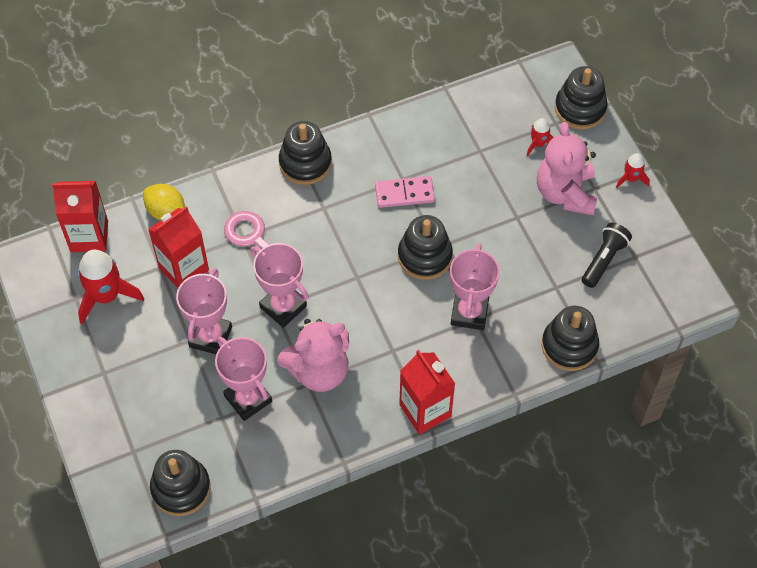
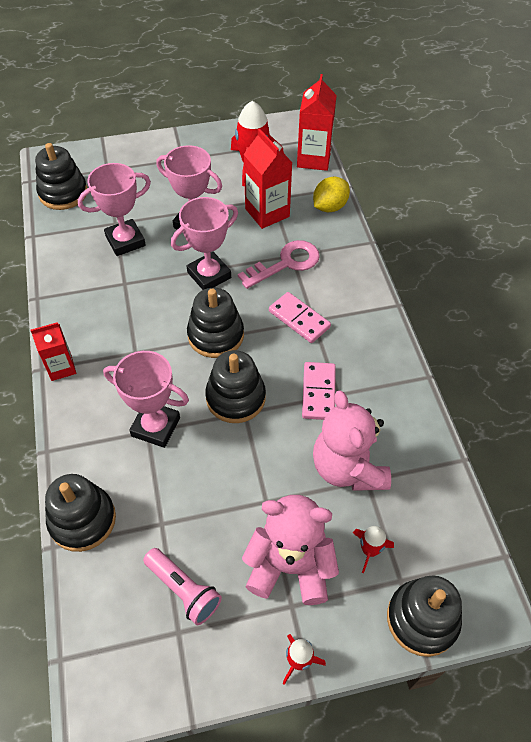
camera: 100 degrees right, 5 degrees down
pink teddy bear [277,319,349,392] -> pink teddy bear moved to [313,390,391,491]
black stacking toy [279,121,332,185] -> black stacking toy moved to [187,288,244,358]
red carton [399,350,455,434] -> red carton [30,322,76,381], size x0.65
black flashlight [582,223,632,288] -> pink flashlight [143,548,222,625]
none -> pink domino [269,292,331,343]

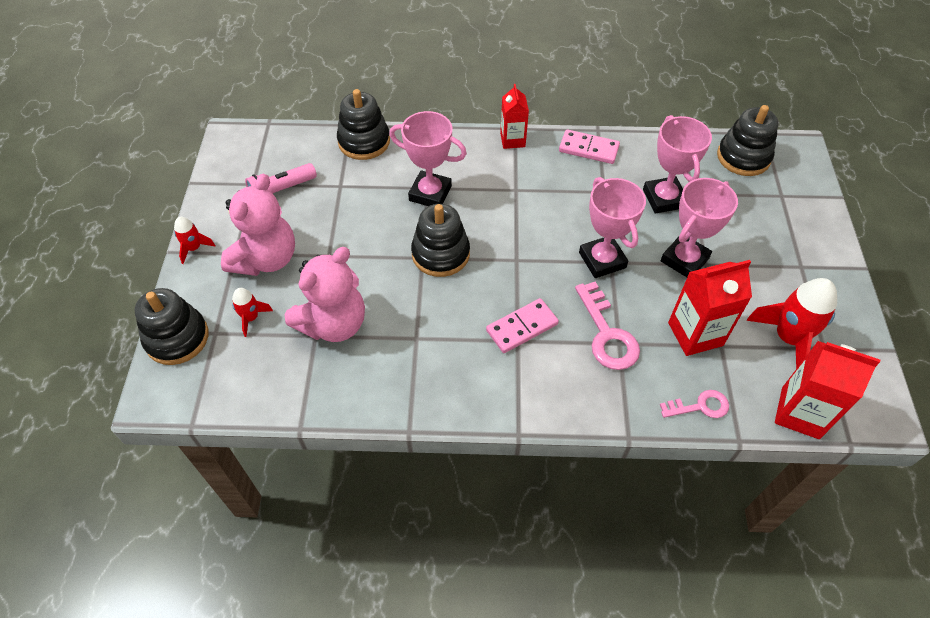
camera: 105 degrees right, 0 degrees up
pink trophy [103,351,189,448] -> pink trophy turned 75 degrees clockwise [389,111,467,206]
black stacking toy [187,288,244,358] -> none
pink domino [302,362,336,420] -> pink domino moved to [559,129,620,164]
yellow lemon [313,177,350,212] -> pink key [660,390,729,418]
pink teddy bear [313,390,391,491] -> pink teddy bear turned 135 degrees clockwise [285,247,365,342]

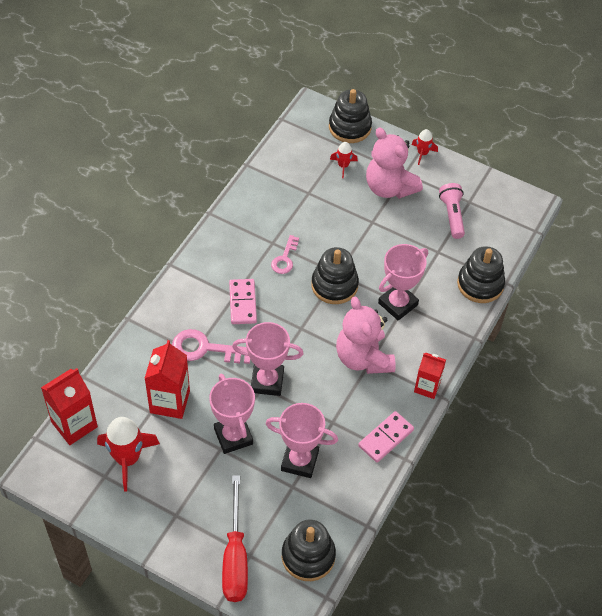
camera: 115 degrees right, 0 degrees up
pink teddy bear [285,247,365,342] -> pink teddy bear moved to [336,297,396,374]
pink key [660,390,729,418] -> pink key moved to [271,235,299,274]
none -> red screwdriver [222,475,248,602]

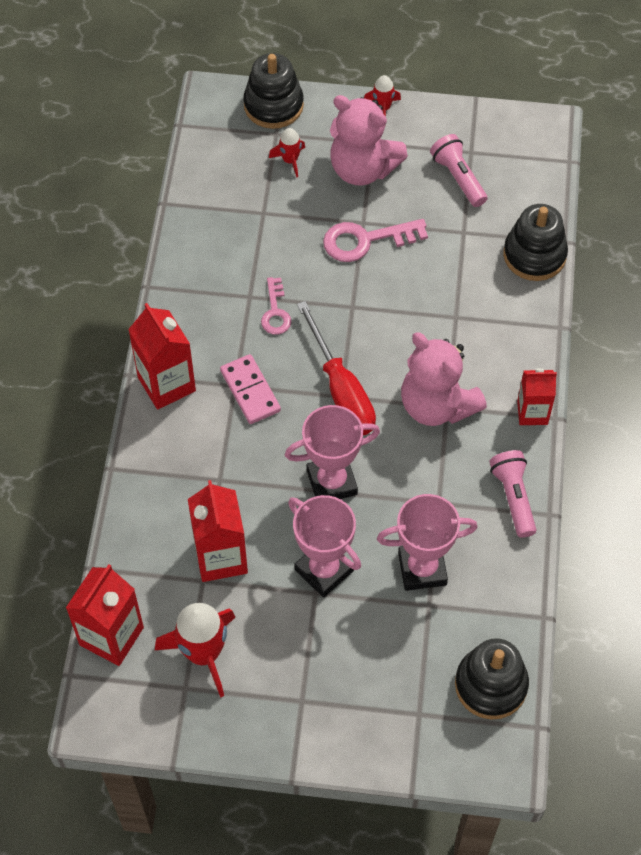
camera: 20 degrees left, 5 degrees up
pink key [172,329,250,364] -> pink key moved to [323,219,428,262]
red screwdriver [222,475,248,602] -> red screwdriver moved to [297,301,376,435]
black stacking toy [311,247,359,304] -> none
pink domino [358,411,414,463] -> pink flashlight [489,450,536,538]
pink trophy [378,244,428,321] -> none
none -> red carton [128,303,196,410]

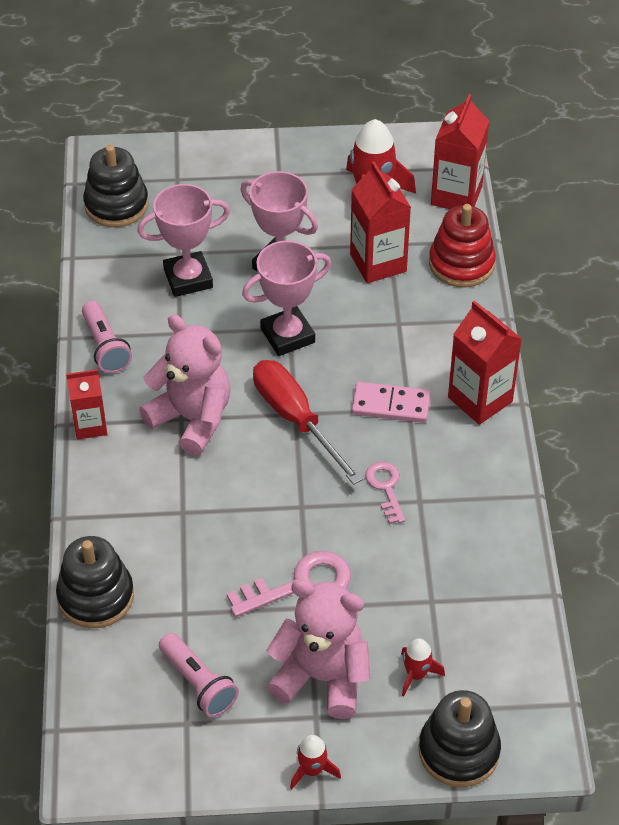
camera: 170 degrees right, 10 degrees down
pink domino [220,354,281,424] -> pink domino turned 45 degrees counterclockwise [352,382,431,423]
none -> red stacking toy [429,204,496,288]

